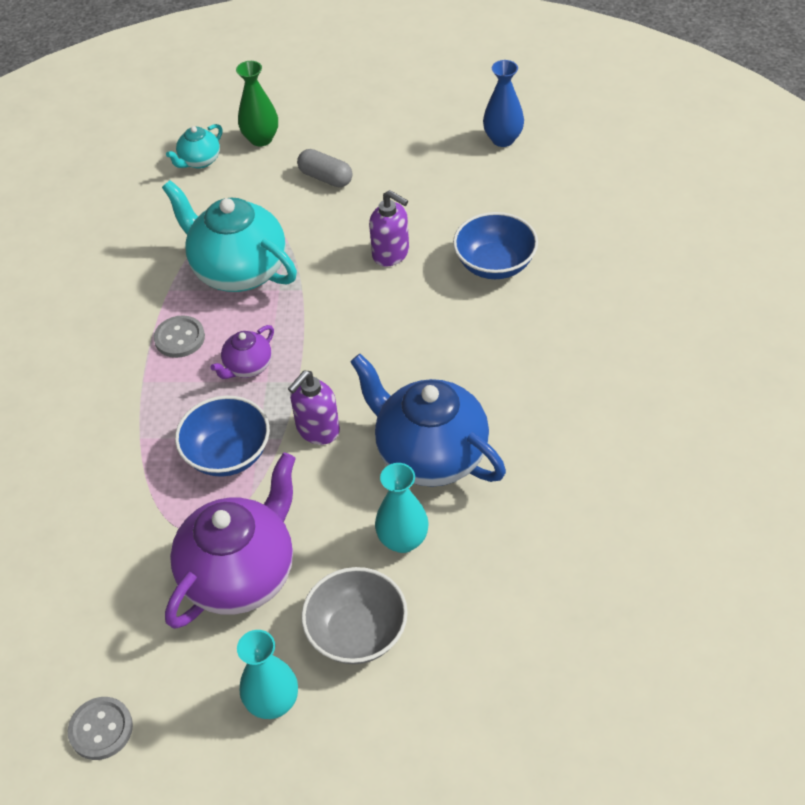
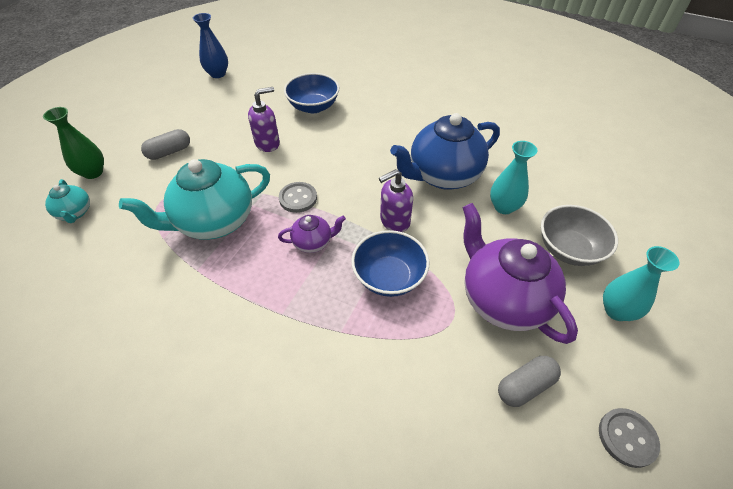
camera: 70 degrees left, 0 degrees up
grey button [154,315,205,358] -> grey button moved to [279,182,317,213]
purple teapot [210,325,274,379] -> purple teapot turned 75 degrees counterclockwise [278,215,346,253]
purple soap dispenser [288,371,340,445] -> purple soap dispenser turned 90 degrees clockwise [379,169,413,232]
none -> grey capsule [498,356,561,407]

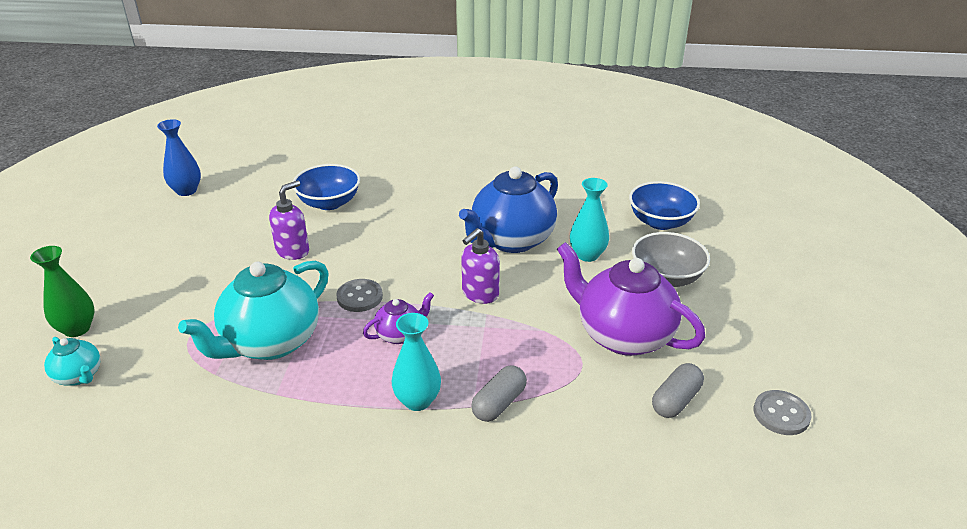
camera: 20 degrees left, 15 degrees down
grey capsule [141,129,190,160] -> grey capsule moved to [471,365,527,422]
blue bowl [351,230,429,297] -> blue bowl moved to [629,181,700,230]
turquoise vase [603,246,679,321] -> turquoise vase moved to [392,313,441,411]

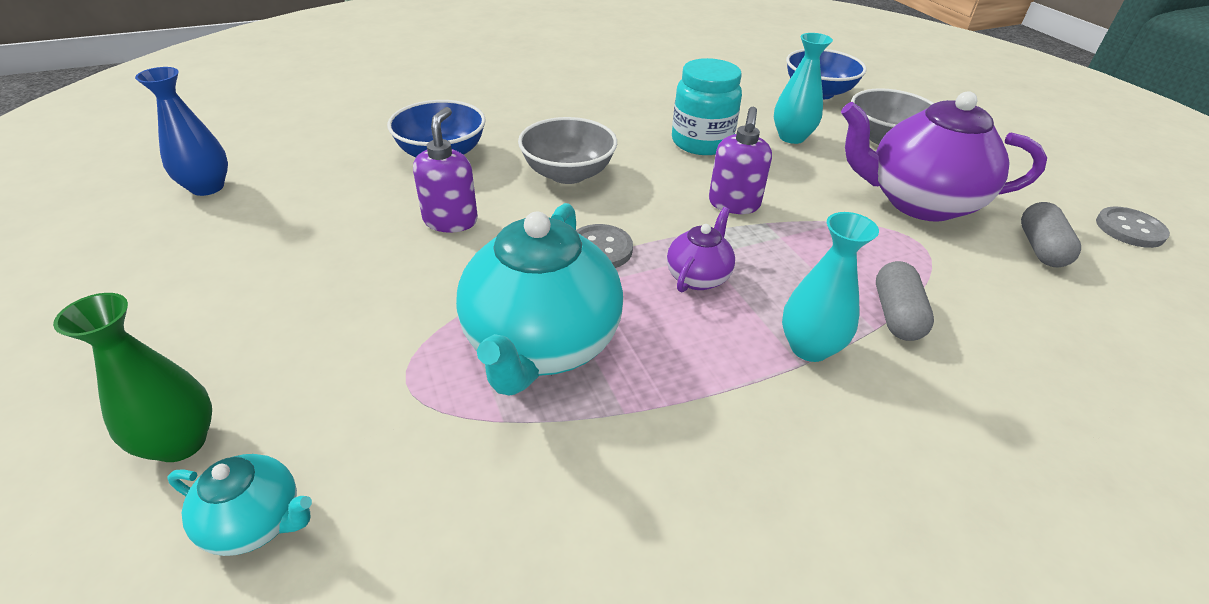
camera: 30 degrees left, 5 degrees up
blue teapot [459,166,558,253] -> turquoise jar [672,58,742,155]
none -> grey bowl [518,117,617,184]

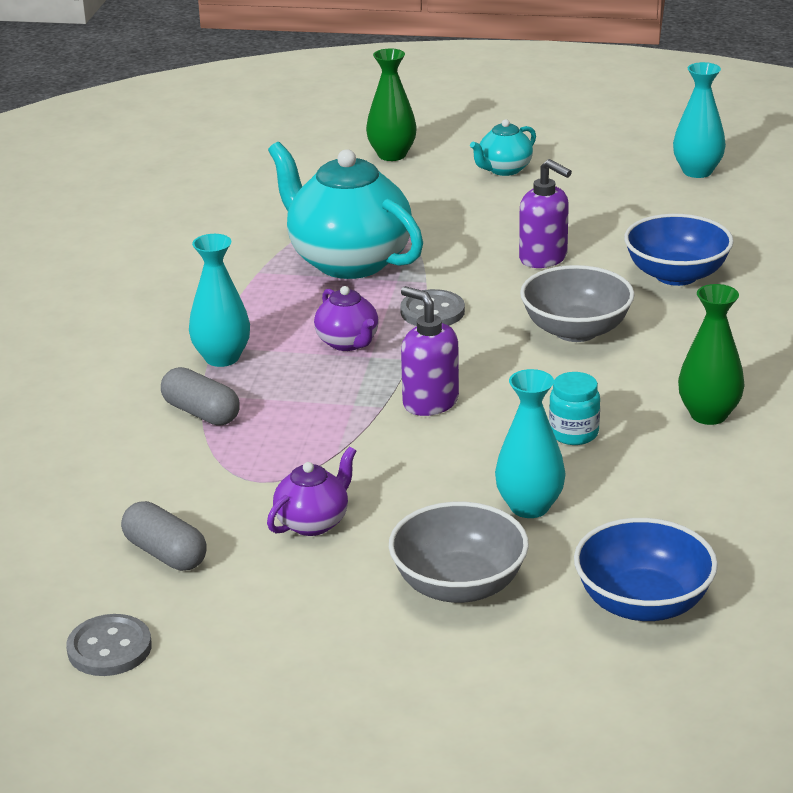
camera: 125 degrees right, 10 degrees down
blue vase [135,67,228,196] -> turquoise vase [673,62,726,178]
turquoise teapot [168,454,312,556] -> turquoise teapot moved to [470,119,536,176]
turquoise jar [672,58,742,155] -> turquoise jar [549,372,600,445], size x0.57
purple teapot [841,91,1047,222] -> purple teapot [267,447,356,536], size x0.48
none -> green vase [678,284,745,425]

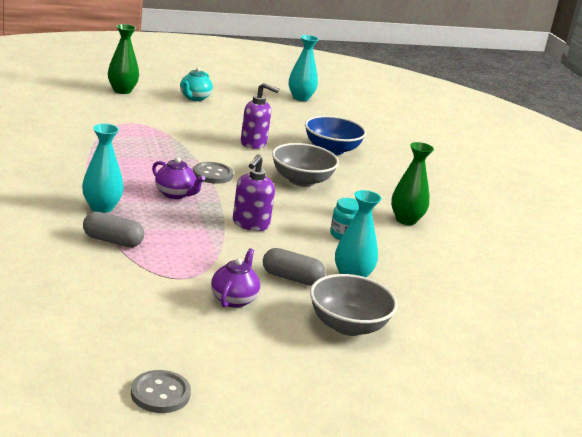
camera: 30 degrees left, 5 degrees down
grey capsule [121,501,207,571] -> grey capsule moved to [263,248,325,286]
turquoise teapot [268,142,423,279] -> none
purple soap dispenser [401,286,459,416] -> purple soap dispenser turned 90 degrees counterclockwise [233,155,275,231]
blue bowl [574,518,718,621] -> none

